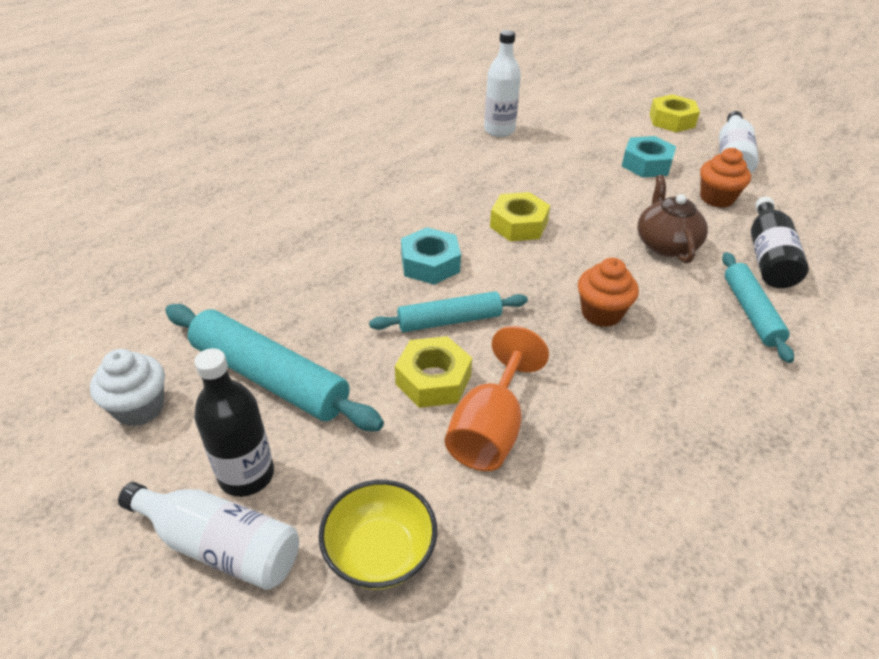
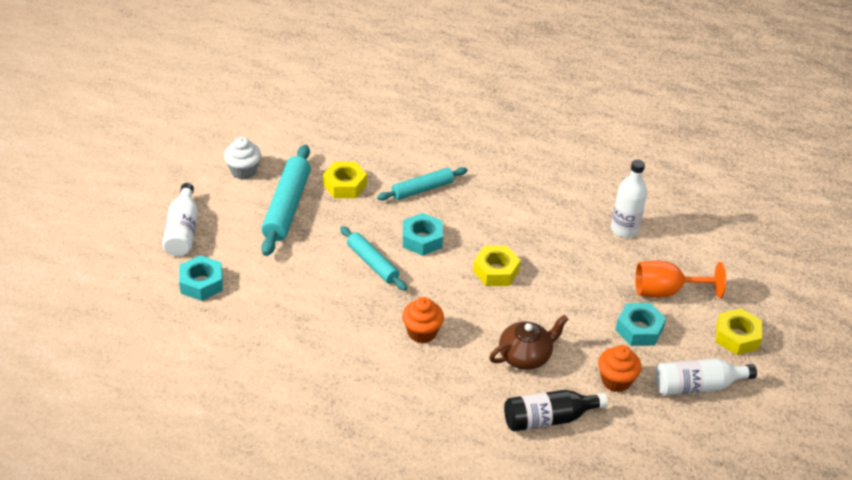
camera: 65 degrees right, 0 degrees up
black bottle [194,348,274,497] -> none
yellow bowl [319,480,437,589] -> turquoise nut [179,255,223,301]
yellow nut [395,336,472,408] -> yellow nut moved to [323,162,367,198]
orange goblet [445,326,549,471] -> orange goblet moved to [635,261,726,298]
turquoise rolling pin [722,252,794,363] -> turquoise rolling pin moved to [377,167,468,201]

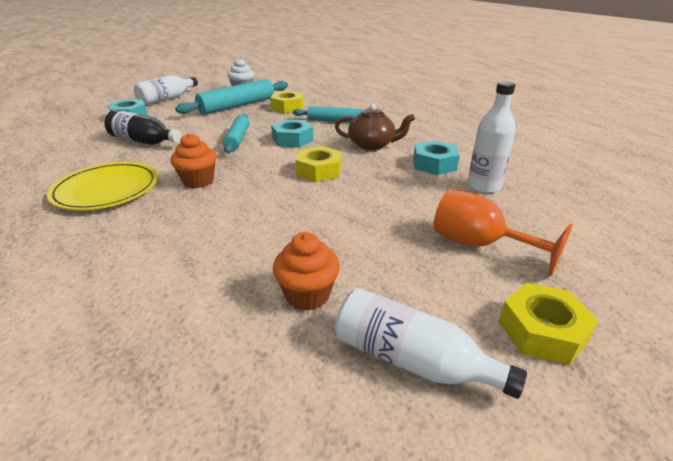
camera: 40 degrees right, 10 degrees down
brown teapot [489,315,569,370] -> brown teapot moved to [335,104,415,150]
black bottle [504,390,608,432] -> black bottle moved to [105,110,182,145]
turquoise nut [615,303,666,346] -> turquoise nut moved to [413,140,460,175]
none -> yellow plate [47,162,158,210]

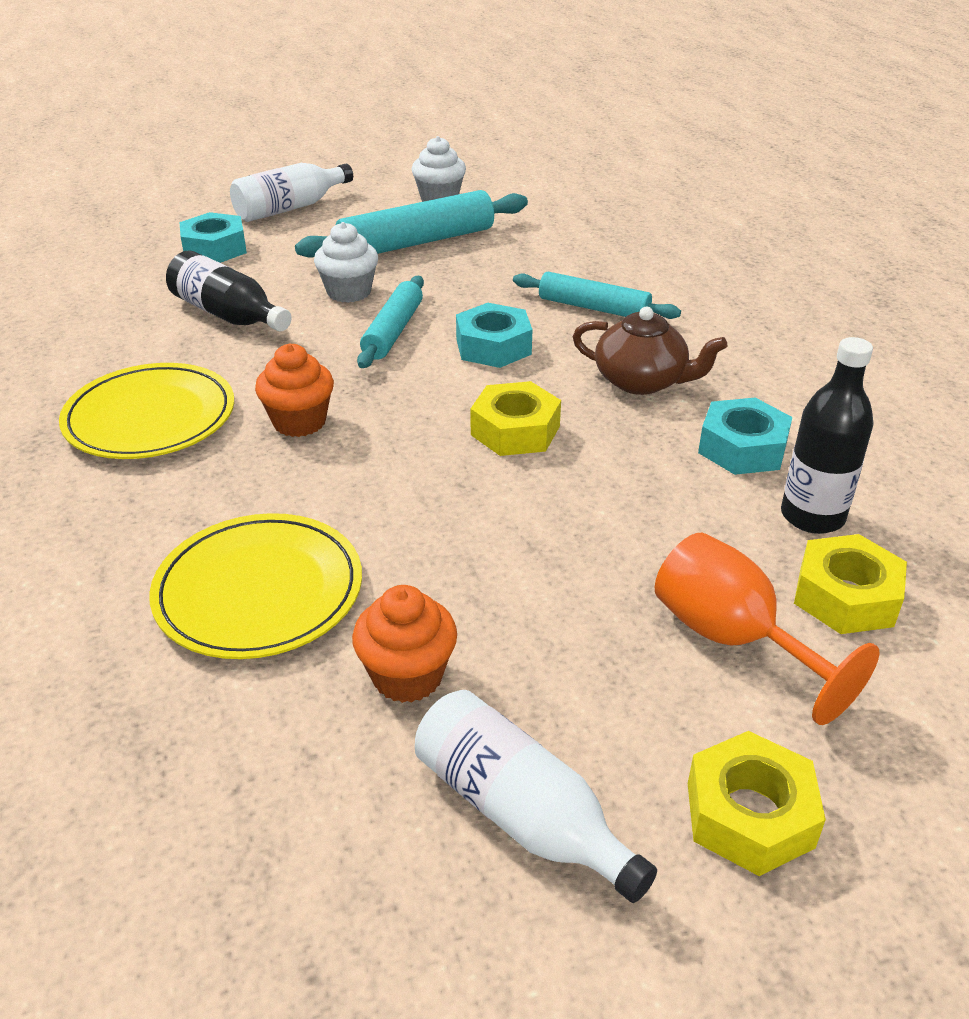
camera: 15 degrees right, 5 degrees up
yellow nut [270,91,304,113] -> yellow nut moved to [794,534,907,634]
white bottle [467,81,515,193] -> black bottle [781,337,874,534]
none -> yellow plate [149,513,362,659]
none -> white cupcake [314,222,378,303]

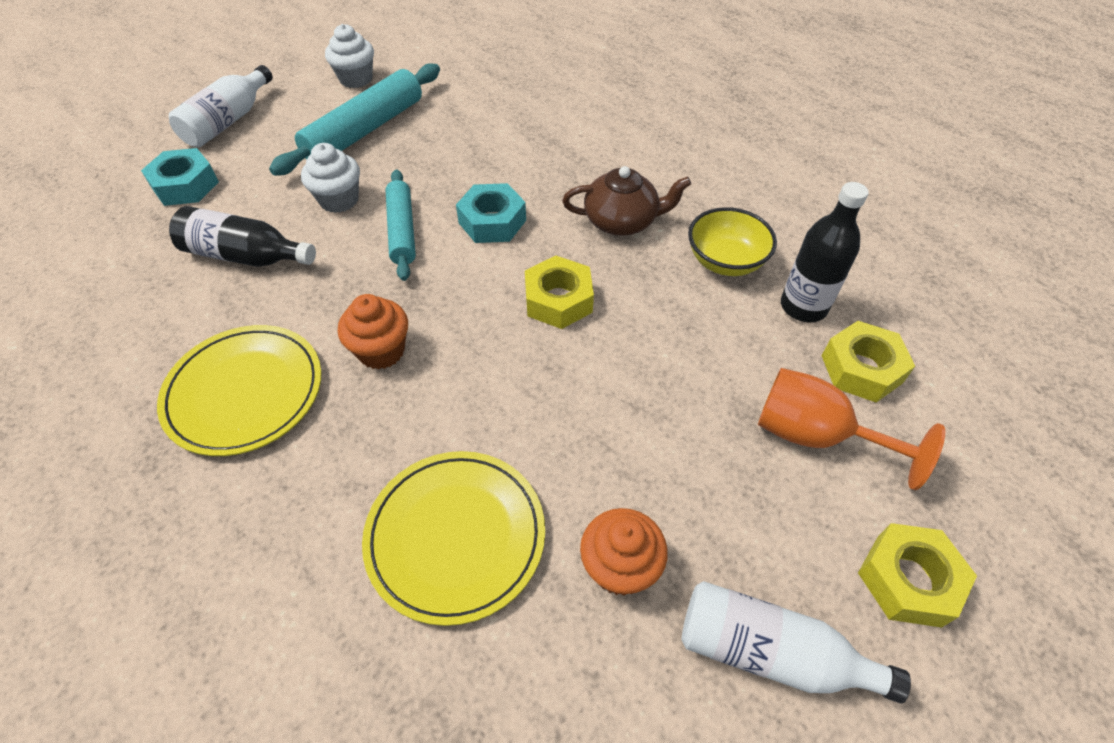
camera: 25 degrees left, 15 degrees up
turquoise rolling pin [513,272,681,319] -> none
turquoise nut [698,398,793,475] -> yellow bowl [688,207,777,276]

